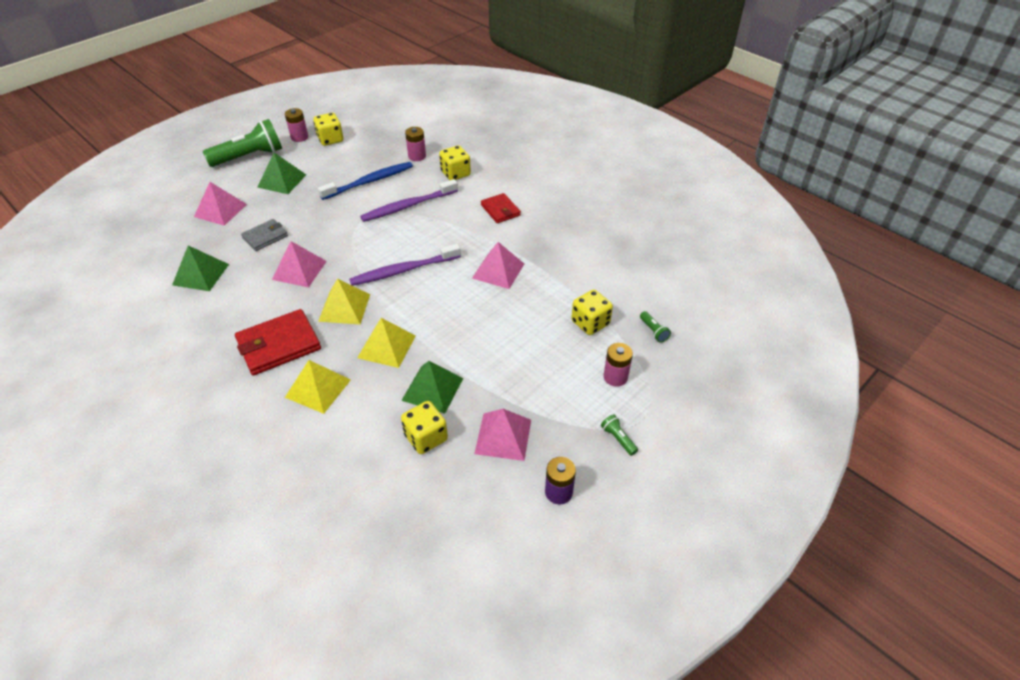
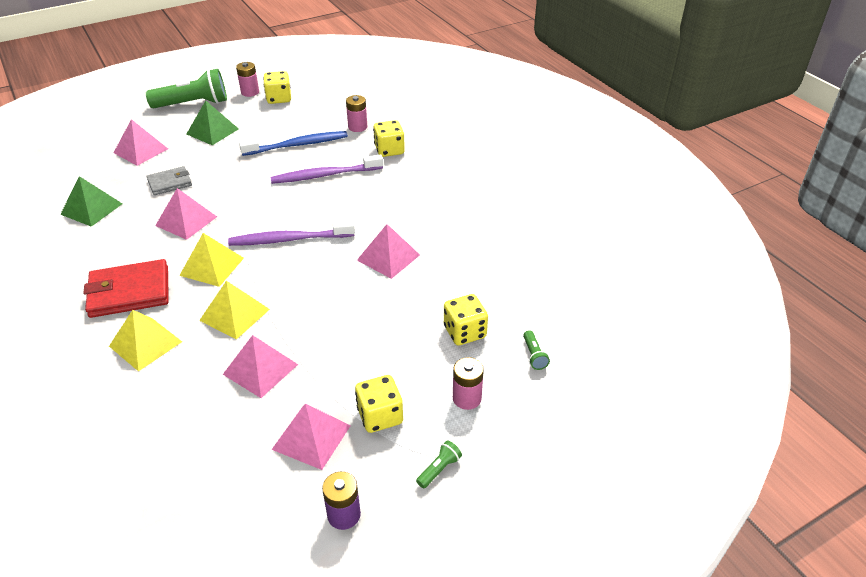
camera: 15 degrees right, 5 degrees down
green pyramid [401,361,463,414] -> pink pyramid [223,335,298,398]
yellow dice [401,401,448,454] -> yellow dice moved to [355,375,403,433]
red wallet [481,193,521,223] -> none
green flashlight [601,414,638,456] -> green flashlight turned 60 degrees clockwise [416,441,462,489]

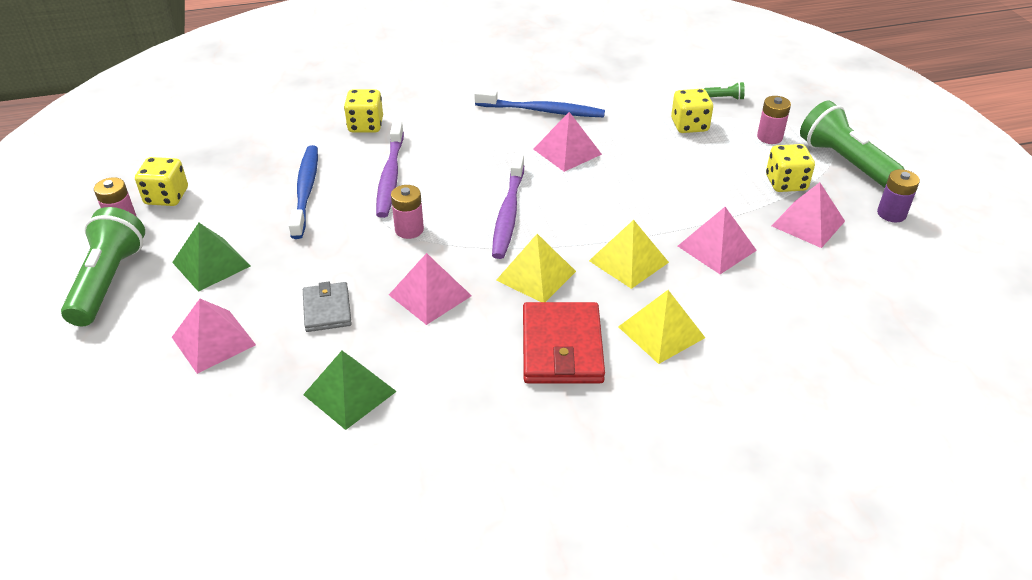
camera: 75 degrees left, 0 degrees up
pink battery [346,95,367,132] -> pink battery moved to [391,185,424,239]
green flashlight [416,441,462,489] -> green flashlight [800,101,905,188], size x2.47
none -> blue toothbrush [474,89,605,117]

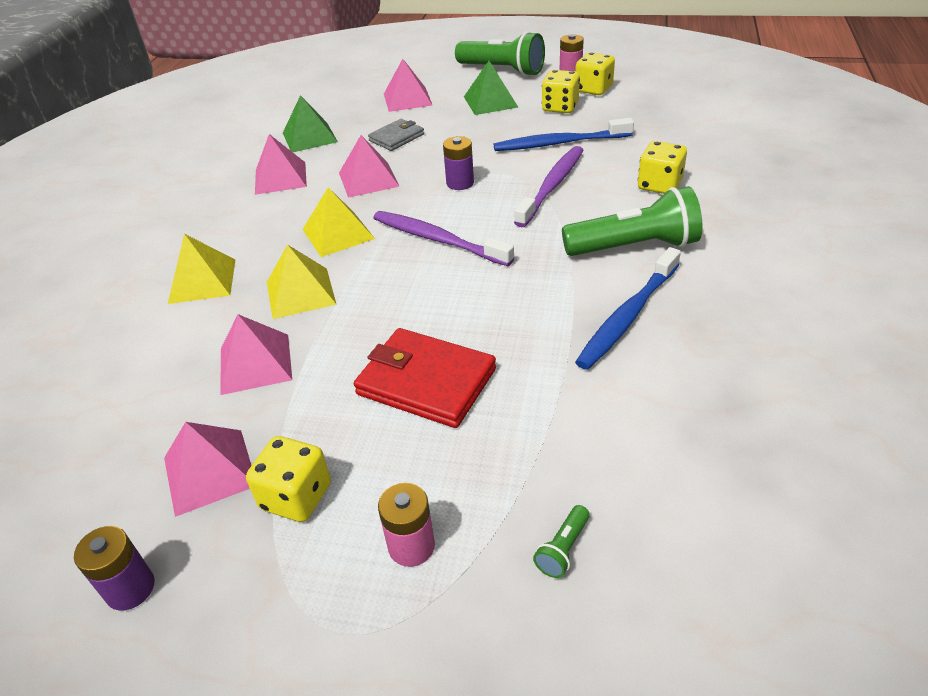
camera: 120 degrees right, 0 degrees up
blue toothbrush [289,145,318,239] -> blue toothbrush turned 150 degrees clockwise [493,118,634,151]
grey wallet [303,282,352,332] -> grey wallet turned 60 degrees counterclockwise [368,119,424,151]
purple toothbrush [376,121,404,218] -> purple toothbrush turned 90 degrees clockwise [514,146,583,227]
pink battery [391,185,424,239] -> purple battery [443,136,474,190]
red wallet [523,302,605,383] -> red wallet moved to [354,328,496,428]
pink pyramid [533,112,602,172] -> pink pyramid moved to [255,134,307,195]
yellow dice [671,89,713,133] -> yellow dice moved to [542,70,580,113]
green flashlight [800,101,905,188] -> green flashlight moved to [562,186,702,256]

